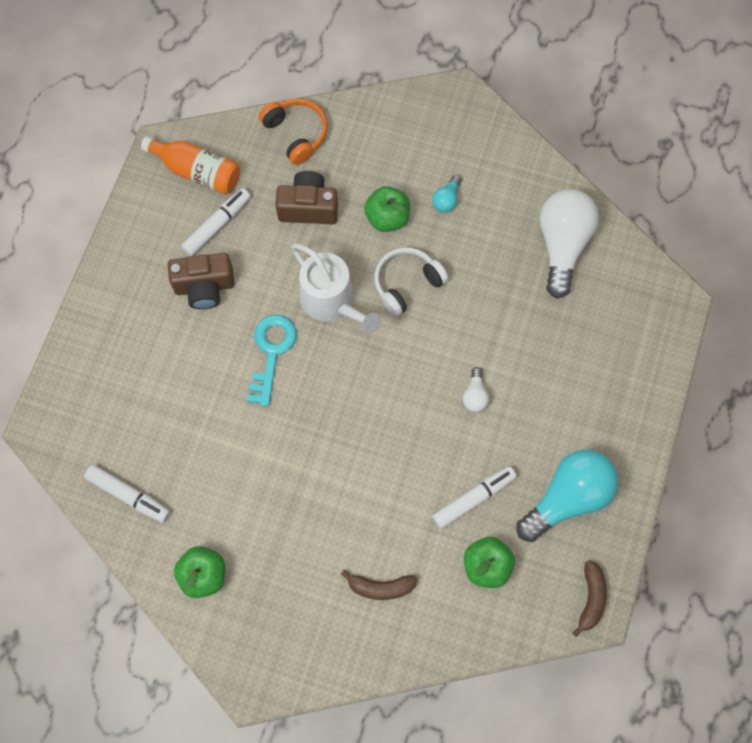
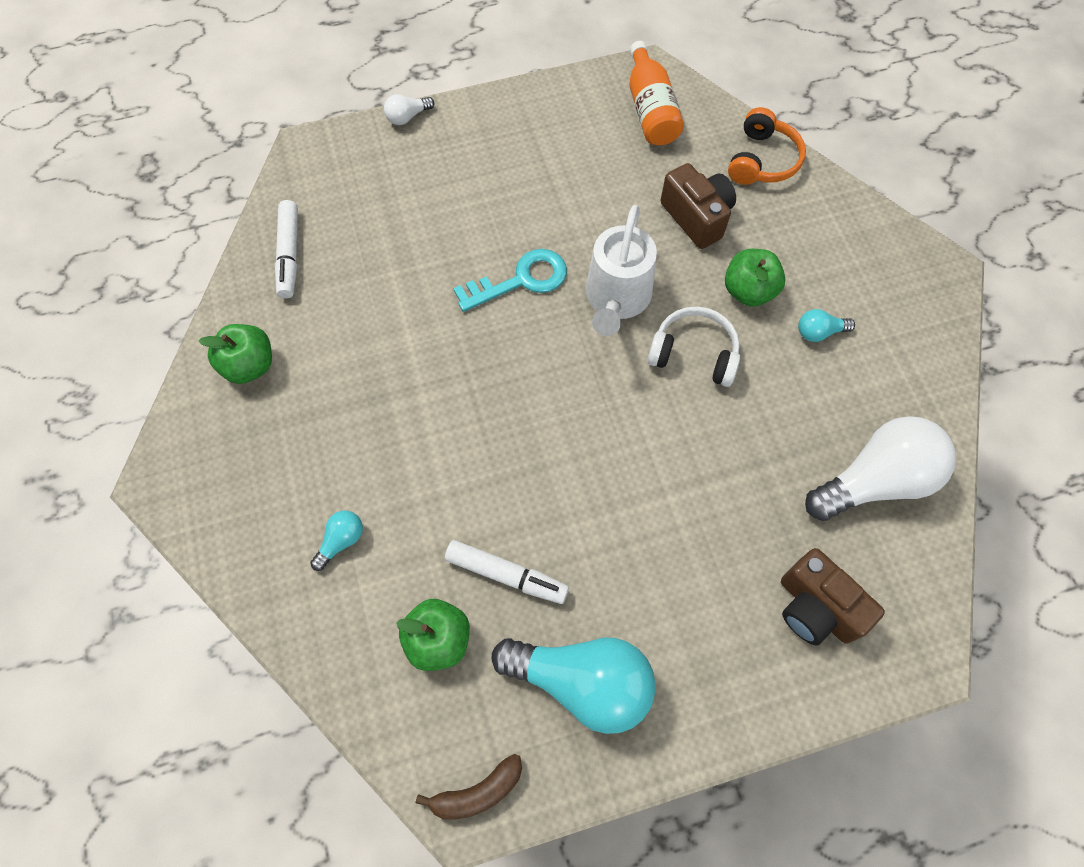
camera: 55 degrees right, 5 degrees down
brown camera [168,253,234,309] -> brown camera moved to [781,548,885,645]
white marker [181,188,251,256] -> none
brown banana [341,570,417,600] -> turquoise light bulb [310,510,363,571]
white light bulb [463,367,489,412] -> white light bulb moved to [384,94,434,125]

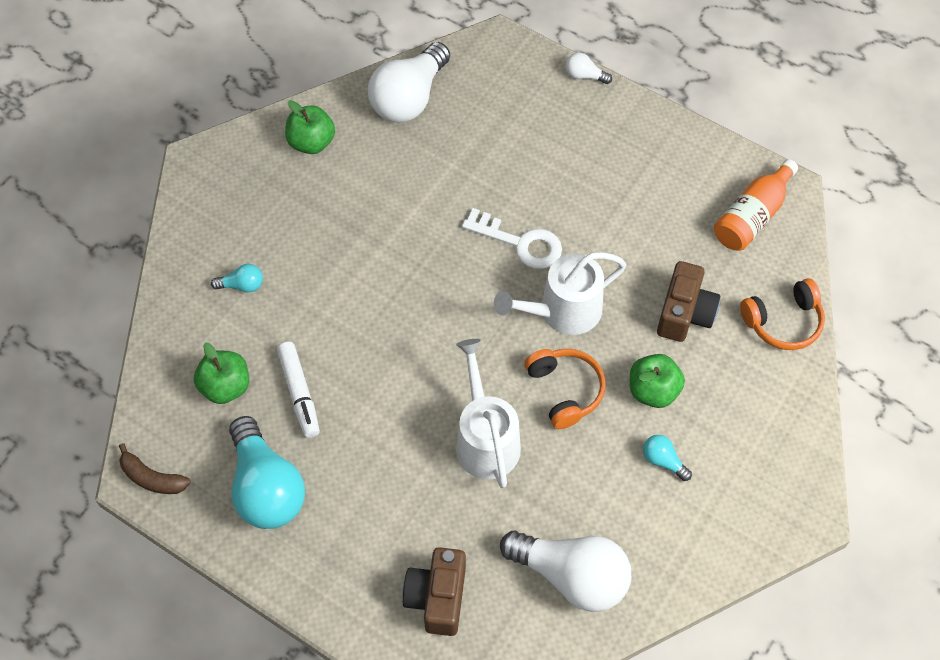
camera: 50 degrees right, 5 degrees down
white marker [275,200,298,298] -> white light bulb [368,42,450,122]
turquoise key [453,249,567,312] -> white key [462,208,562,269]
white headphones [647,307,740,387] -> orange headphones [524,349,606,429]
none -> white watering can [456,339,521,488]

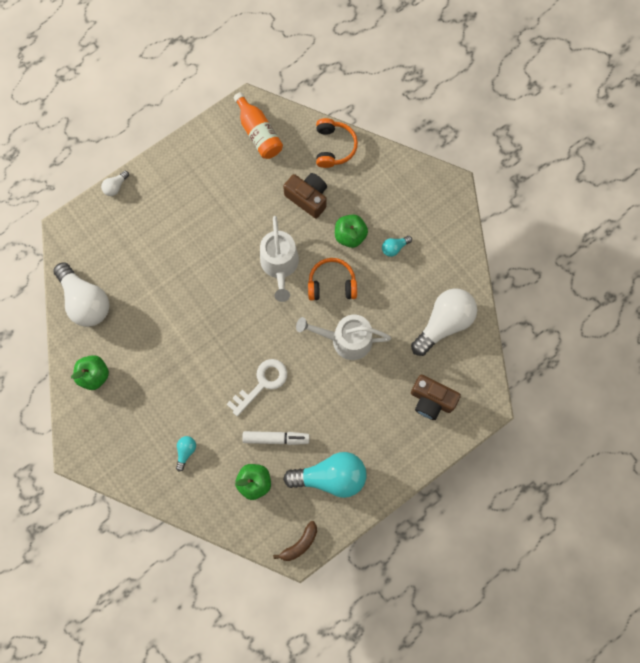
camera: 70 degrees left, 15 degrees up
white key [462,208,562,269] -> white key moved to [227,359,287,416]

